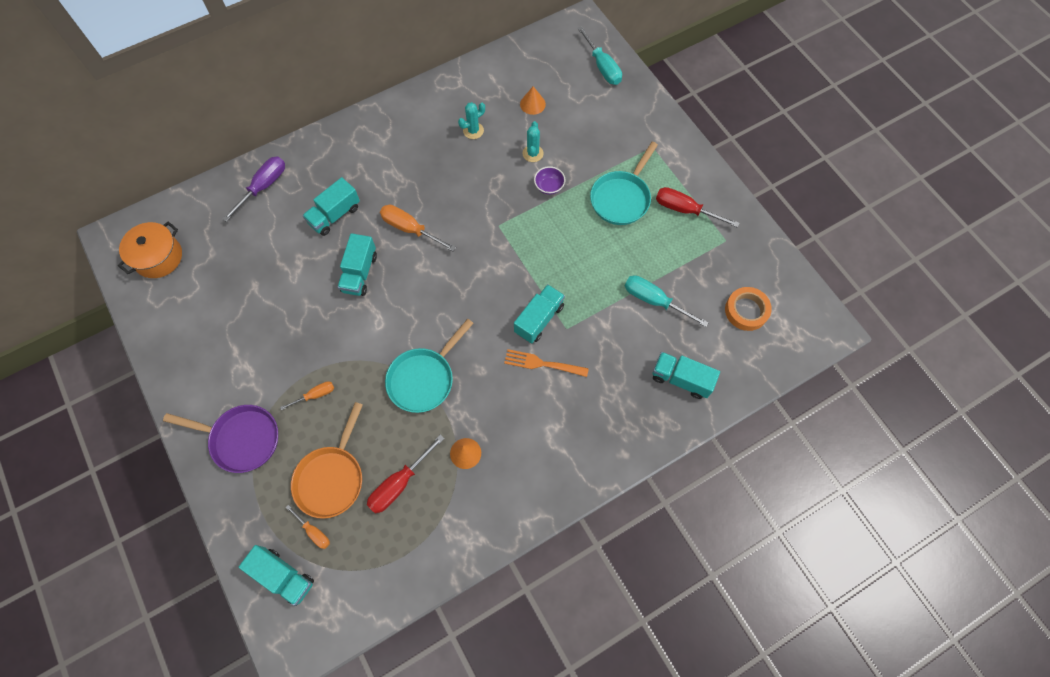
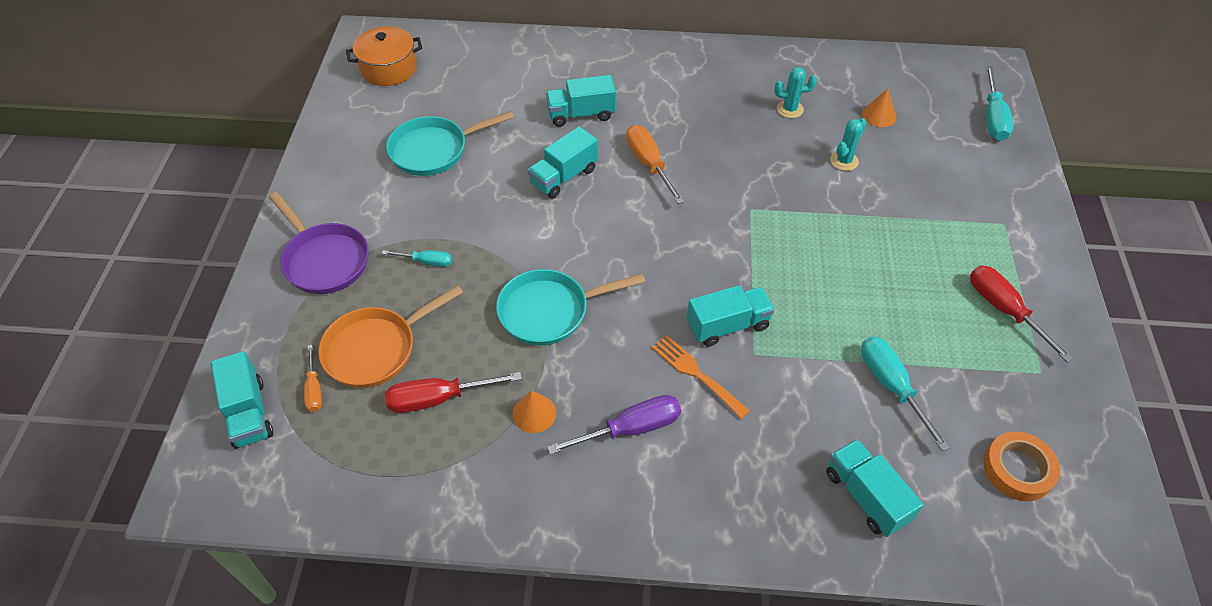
camera: 35 degrees right, 15 degrees down
purple screwdriver [222,156,285,222] -> purple screwdriver moved to [547,395,681,455]
orange screwdriver [280,381,334,410] -> turquoise screwdriver [382,250,452,267]
purple bowl [534,166,565,195] -> none
turquoise pan [590,142,658,225] -> turquoise pan moved to [386,111,514,176]

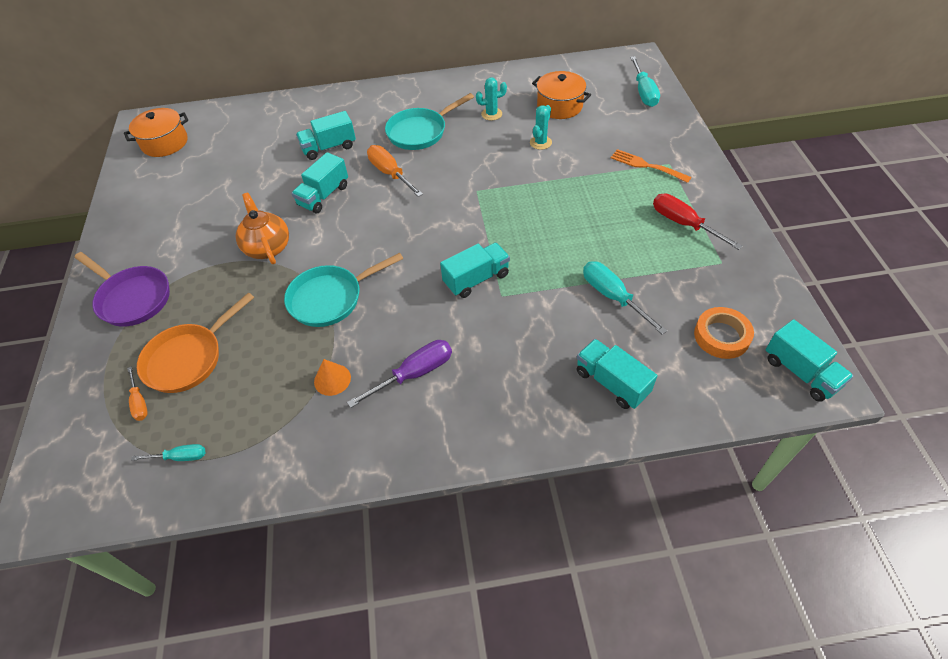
camera: 10 degrees left, 0 degrees up
turquoise truck [211,351,273,449] -> turquoise truck moved to [766,319,853,402]
turquoise screwdriver [382,250,452,267] -> turquoise screwdriver moved to [131,444,205,461]
red screwdriver [385,372,522,413] -> none
turquoise pan [386,111,514,176] -> turquoise pan moved to [385,93,474,150]
orange fork [652,335,750,419] -> orange fork moved to [611,149,691,183]
orange cone [862,89,896,127] -> orange pot [532,71,591,119]
none -> orange teapot [236,193,289,264]

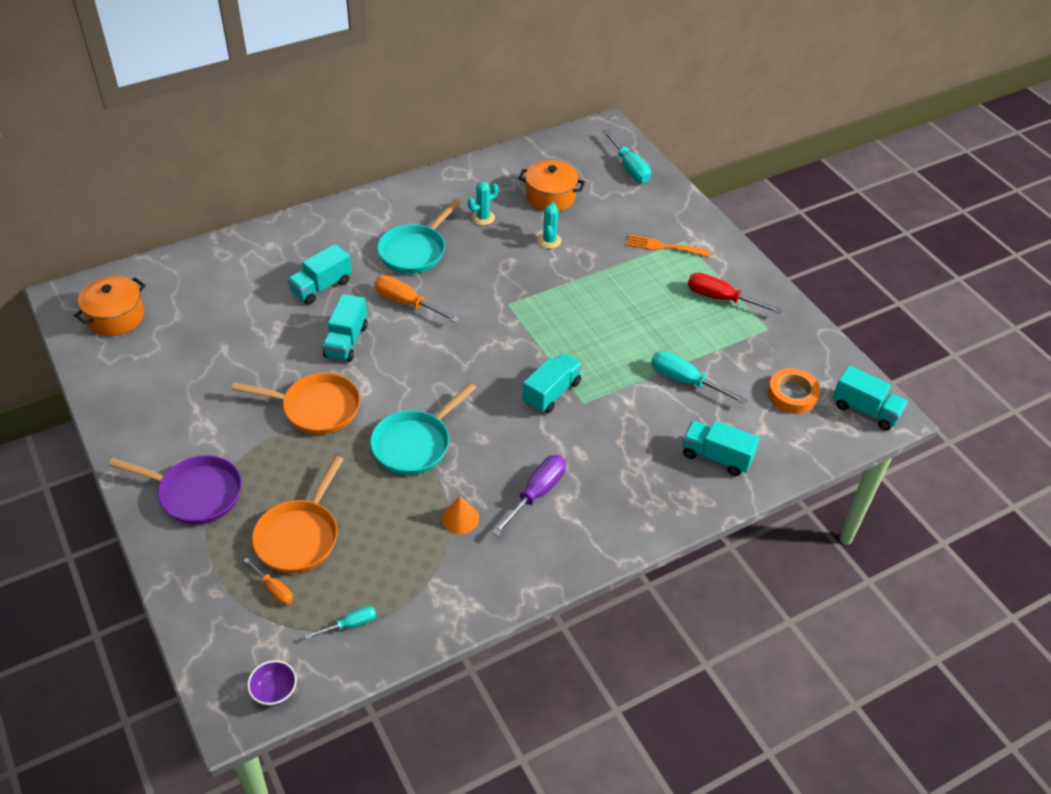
camera: 25 degrees left, 5 degrees down
orange teapot [236,193,289,264] -> orange pan [231,373,360,435]
none -> purple bowl [247,660,297,706]

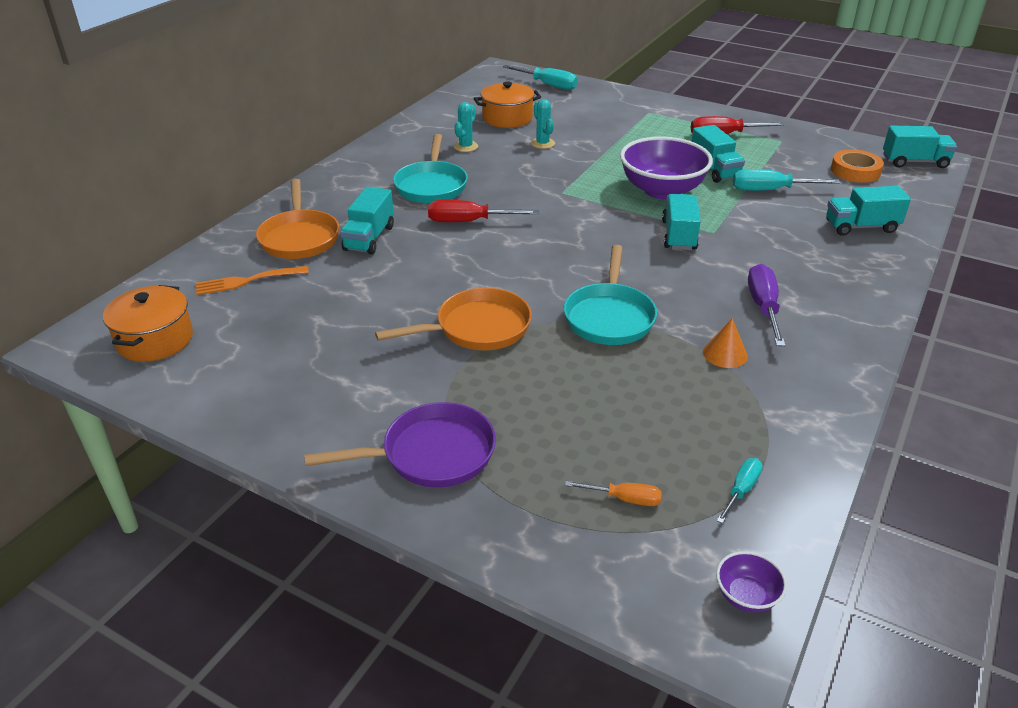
camera: 30 degrees left, 10 degrees down
orange pan [252,456,343,573] -> orange pan moved to [256,179,339,259]
turquoise truck [322,294,368,362] -> turquoise truck moved to [692,125,745,183]
orange screwdriver [374,275,459,323] -> red screwdriver [428,200,539,222]
orange fork [626,234,711,257] -> orange fork moved to [196,266,309,295]
none -> purple bowl [620,137,713,199]

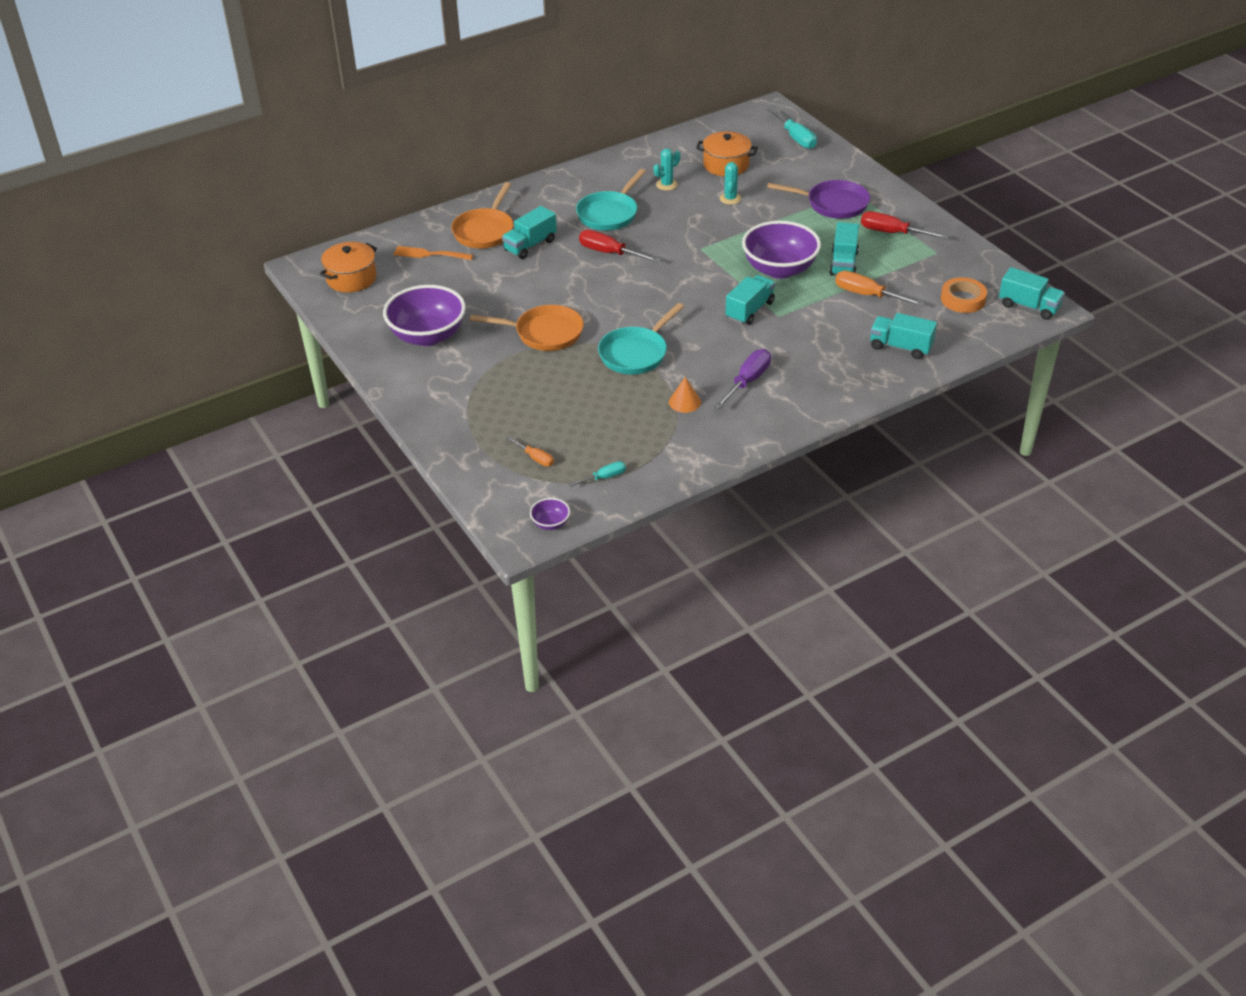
camera: 30 degrees right, 5 degrees up
purple pan [304,402,496,487] -> purple pan moved to [767,180,870,219]
turquoise screwdriver [733,169,840,191] -> orange screwdriver [835,271,924,306]
none -> purple bowl [383,285,466,346]

